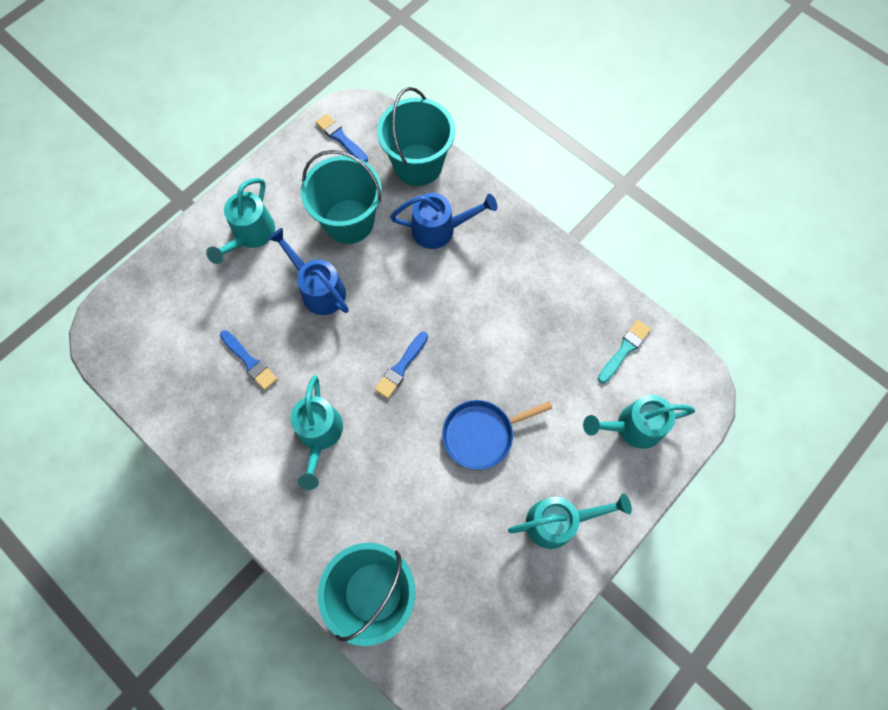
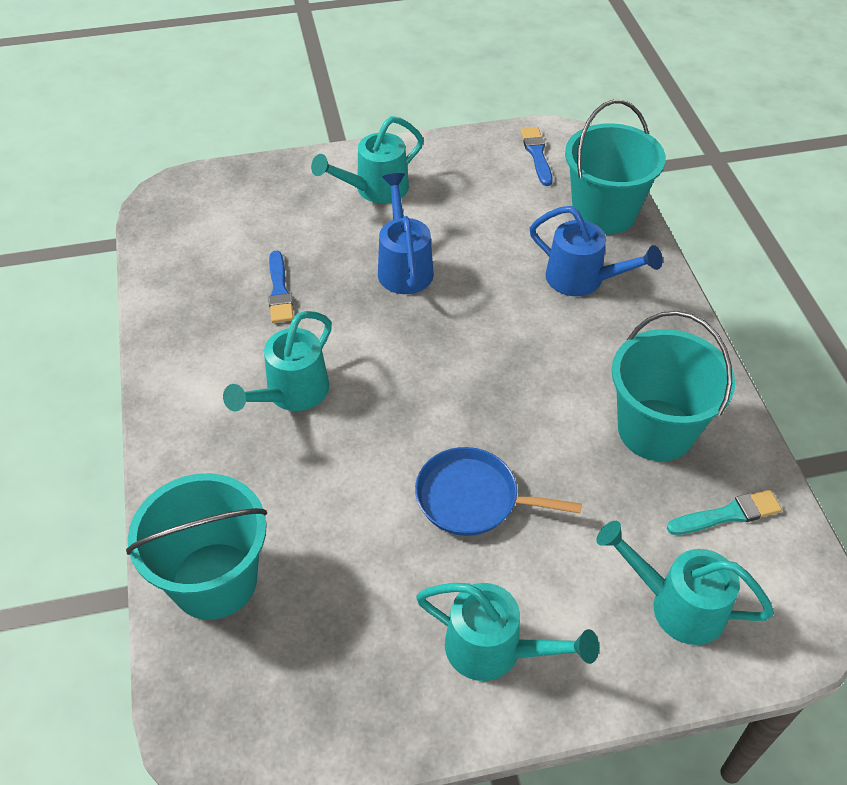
camera: 35 degrees right, 20 degrees down
turquoise bucket [301,150,382,244] -> turquoise bucket moved to [612,311,735,461]
blue brush [375,332,428,399] -> none

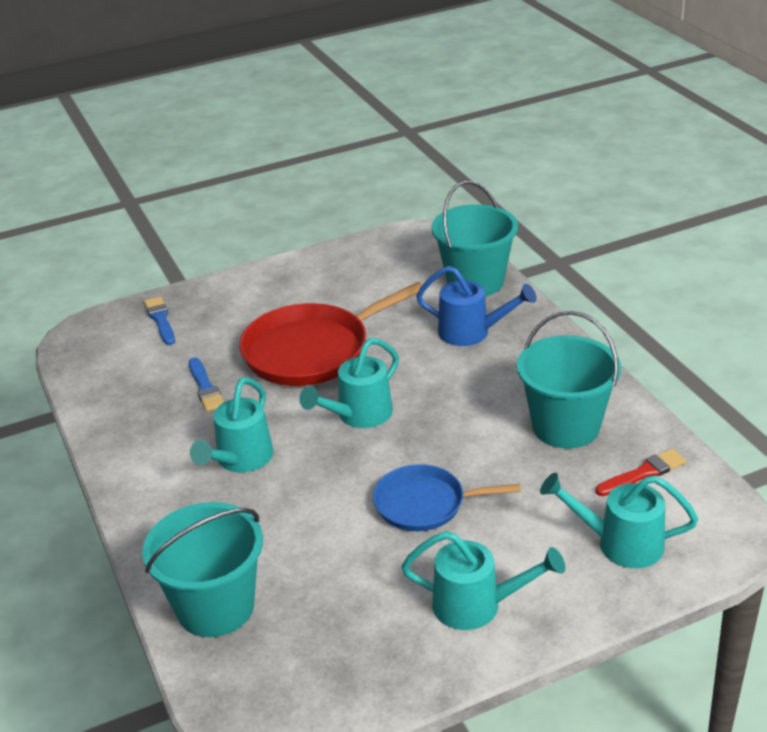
camera: 10 degrees left, 15 degrees down
turquoise watering can [311,116,424,203] -> turquoise watering can moved to [299,338,399,428]
blue watering can [378,173,434,294] -> red pan [239,282,423,386]
blue brush [521,127,553,186] -> blue brush moved to [144,297,175,345]
turquoise brush [667,490,782,535] -> red brush [596,449,686,496]

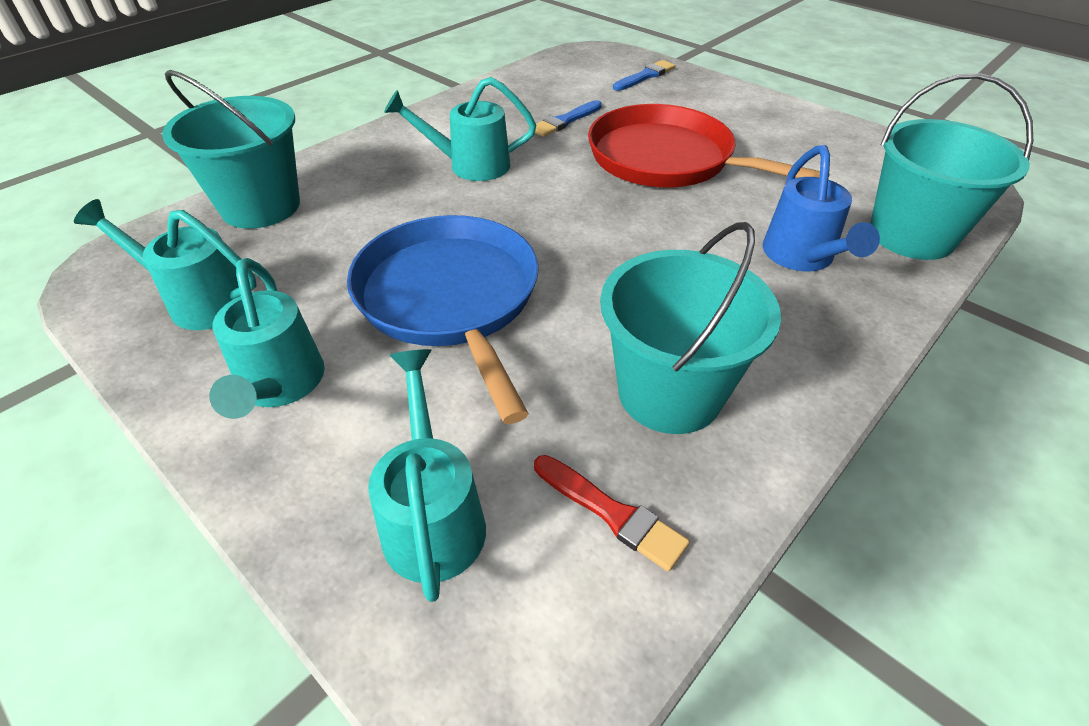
camera: 65 degrees right, 10 degrees up
turquoise watering can [299,338,399,428] -> turquoise watering can moved to [74,199,256,330]
blue pan [373,464,521,531] -> blue pan [347,215,539,424], size x1.65

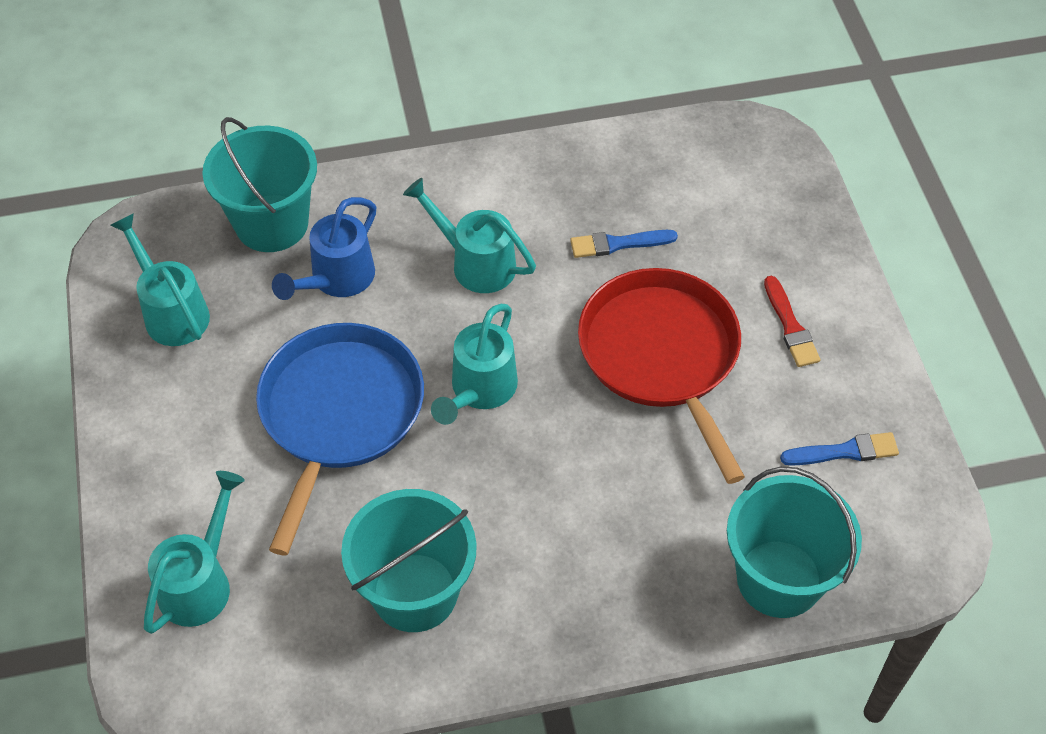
camera: 35 degrees right, 10 degrees up
turquoise watering can [209,258,325,419] -> turquoise watering can moved to [431,304,518,425]
red brush [534,455,690,572] -> red brush moved to [764,276,820,367]
blue brush [613,60,675,91] -> blue brush moved to [780,432,899,466]
blue watering can [763,145,880,272] -> blue watering can moved to [272,197,376,300]

